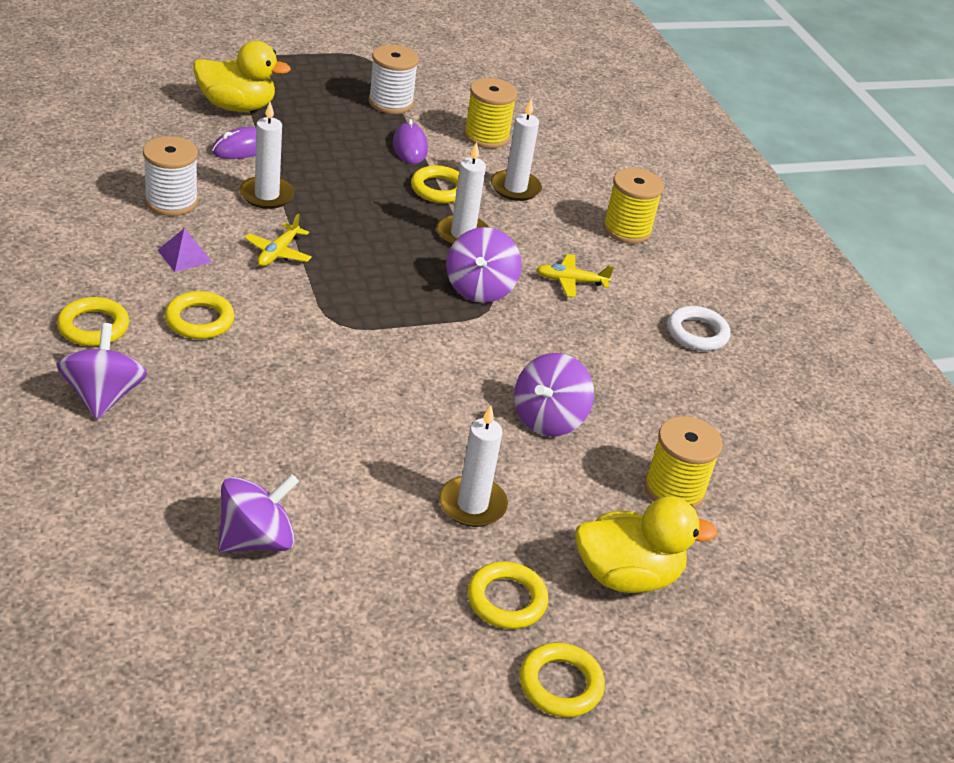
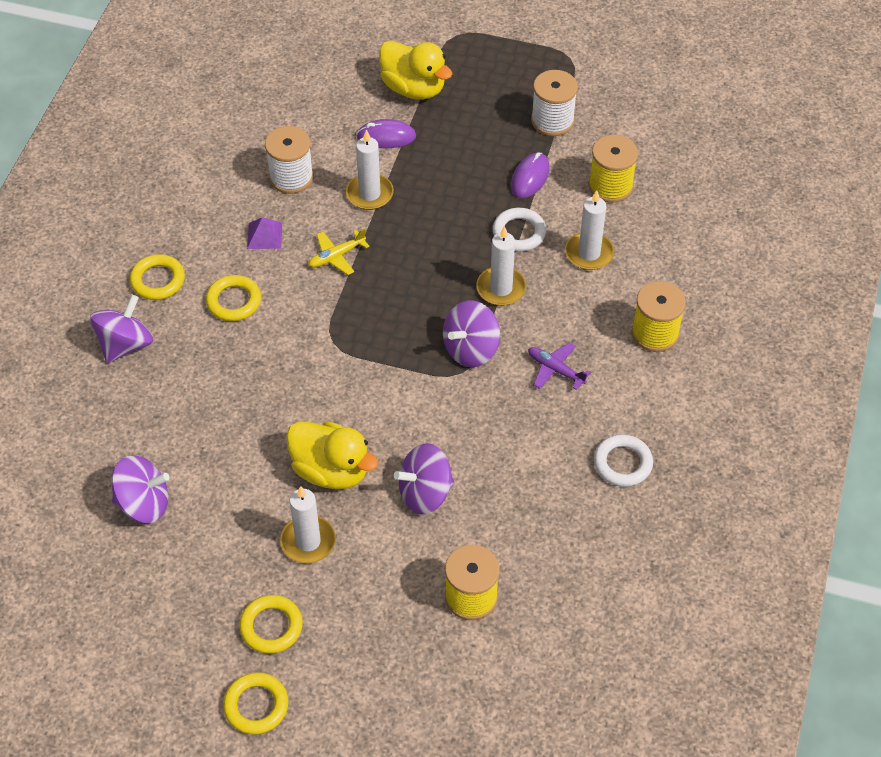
camera: 40 degrees right, 15 degrees up
yellow ring [411,165,459,203] -> white ring [493,208,546,251]
yellow plane [536,254,614,298] -> purple plane [528,342,591,390]
yellow duck [575,496,718,593] -> yellow duck moved to [286,421,379,489]

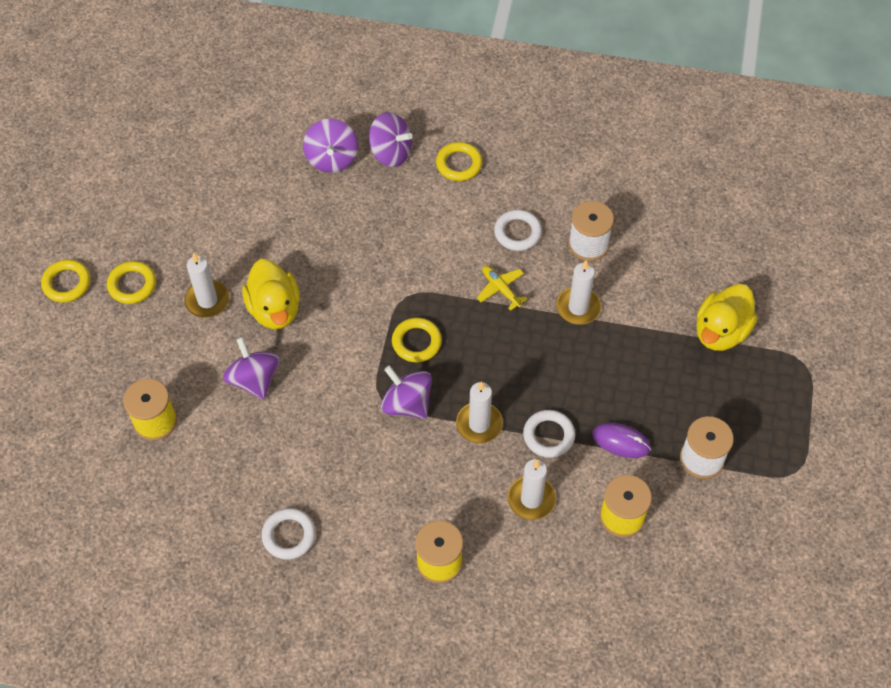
camera: 85 degrees right, 5 degrees up
purple spinning top [111,455,170,523] -> purple spinning top moved to [303,119,358,173]
yellow ring [206,275,261,321] -> yellow ring moved to [392,318,442,362]
purple pyramid [247,217,282,249] -> white ring [494,210,542,251]
yellow duck [286,421,379,489] -> yellow duck turned 45 degrees counterclockwise [242,259,300,329]
purple mouse [356,119,416,148] -> none
purple plane [528,342,591,390] -> none

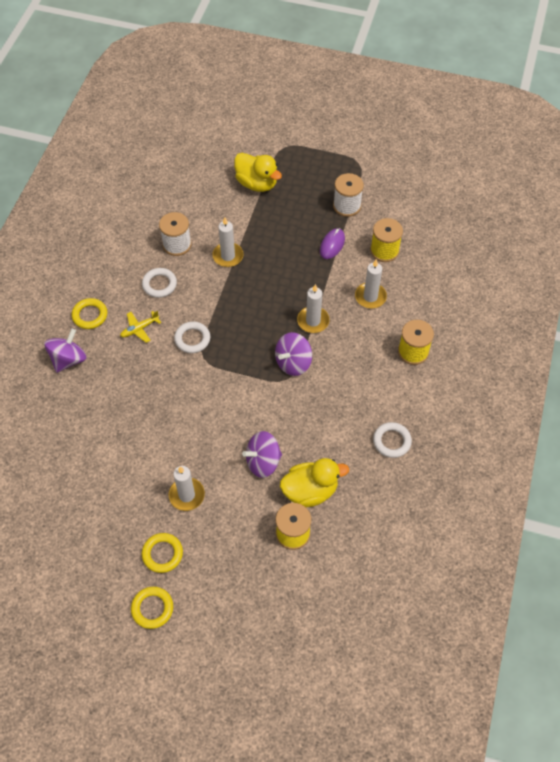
camera: 85 degrees left, 0 degrees up
yellow duck [242,259,300,329] -> yellow duck moved to [280,458,349,508]
purple spinning top [303,119,358,173] -> none
yellow ring [392,318,442,362] -> none
yellow plane [477,266,528,311] -> yellow plane moved to [120,311,161,343]
white ring [523,410,575,458] -> white ring moved to [174,322,210,353]

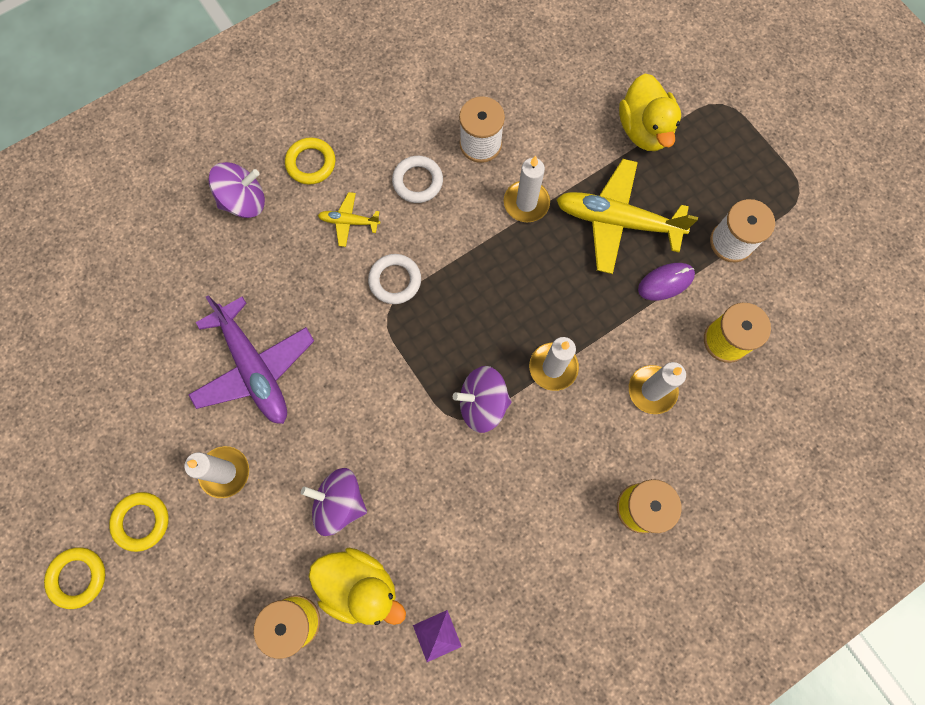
camera: 40 degrees right, 15 degrees up
white ring [373,422,412,458] -> none
none -> purple plane [188,295,314,424]
none -> purple pyramid [413,610,462,662]
none -> yellow plane [556,159,698,274]

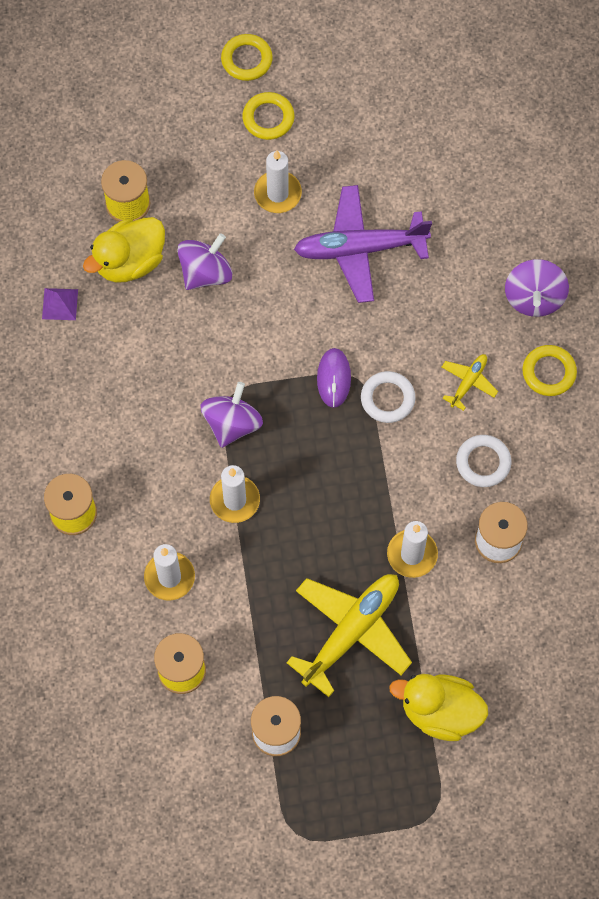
camera: 115 degrees right, 5 degrees down
purple mouse [638,263,695,301] -> purple mouse moved to [317,348,351,408]

